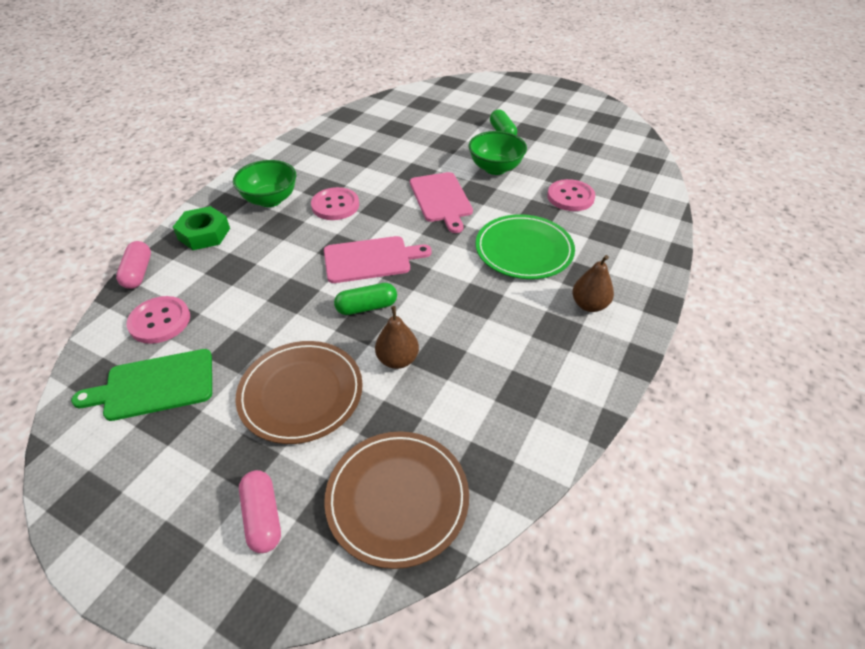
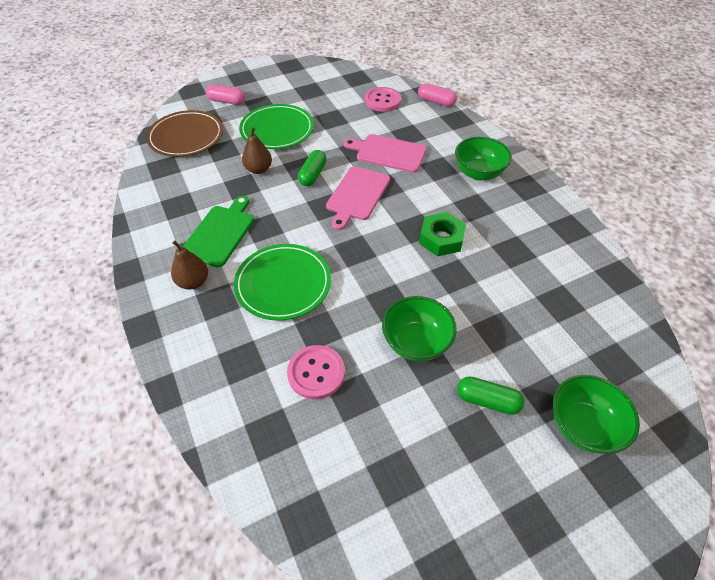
camera: 125 degrees right, 5 degrees up
green cutting board [71,349,212,421] -> green cutting board moved to [183,196,254,268]
green nut [173,206,230,250] -> green nut moved to [419,212,466,256]
brown plate [235,341,363,444] -> green plate [239,104,314,149]
pink button [311,187,359,220] -> none
pink cutting board [410,172,473,233] -> pink cutting board moved to [343,134,427,173]
none -> green bowl [553,375,640,454]

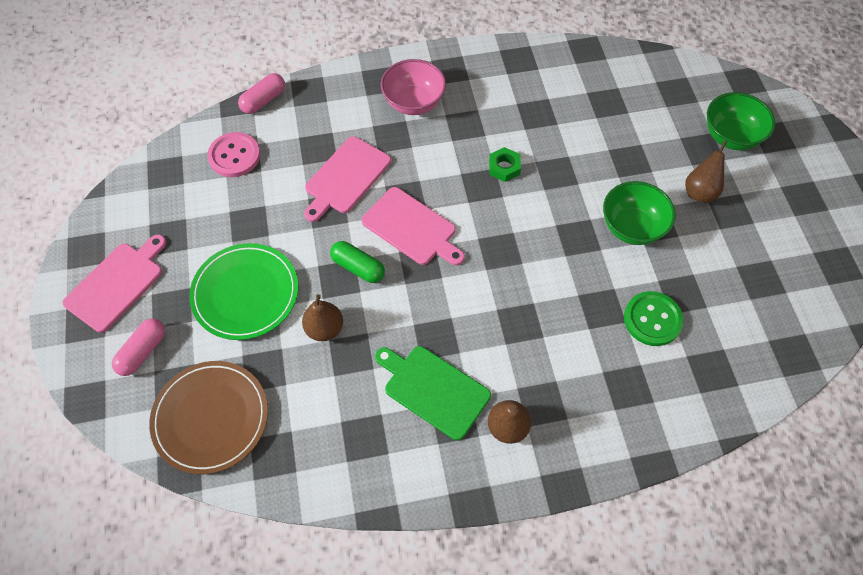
camera: 75 degrees left, 10 degrees up
green plate [234,244,331,320] -> none
pink button [287,345,345,399] -> green button [624,291,684,346]
green nut [419,212,466,256] -> green nut [489,147,521,182], size x0.66
green bowl [455,137,512,181] -> pink bowl [381,59,446,115]
green capsule [457,376,525,415] -> brown pear [685,141,727,203]
none -> pink cutting board [63,235,167,333]

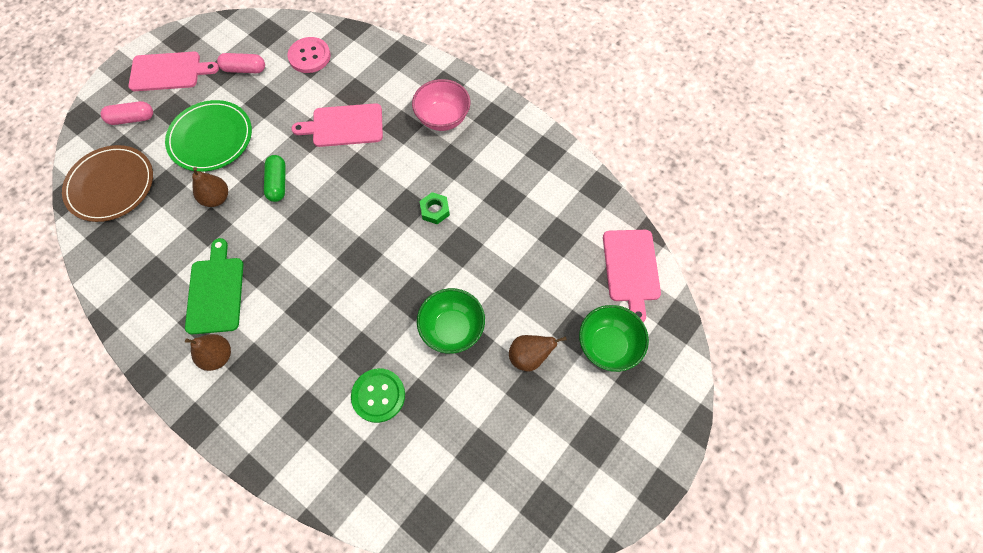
camera: 50 degrees right, 5 degrees up
pink capsule [238,73,285,114] -> pink capsule moved to [217,53,265,73]
pink cutting board [361,187,465,265] -> pink cutting board moved to [603,230,661,322]

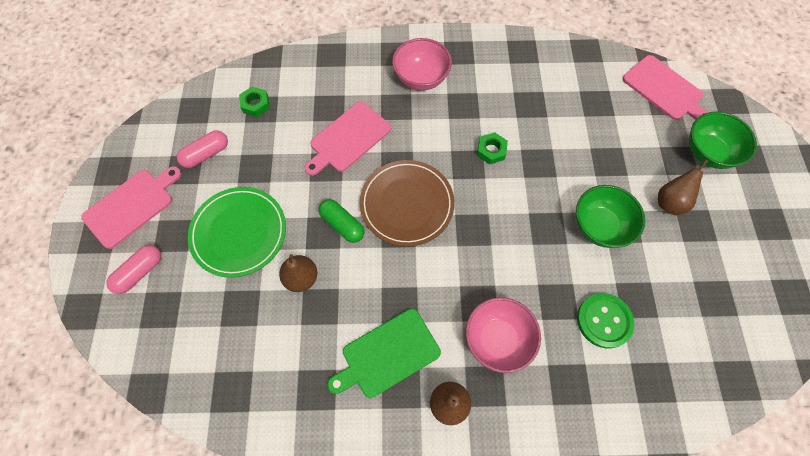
camera: 40 degrees left, 0 degrees up
brown plate [62,145,153,222] -> brown plate moved to [360,160,455,246]
green cutting board [185,238,243,334] -> green cutting board turned 75 degrees counterclockwise [328,309,441,398]
pink button [287,37,331,73] -> green nut [239,87,270,117]
none -> pink bowl [466,297,541,373]

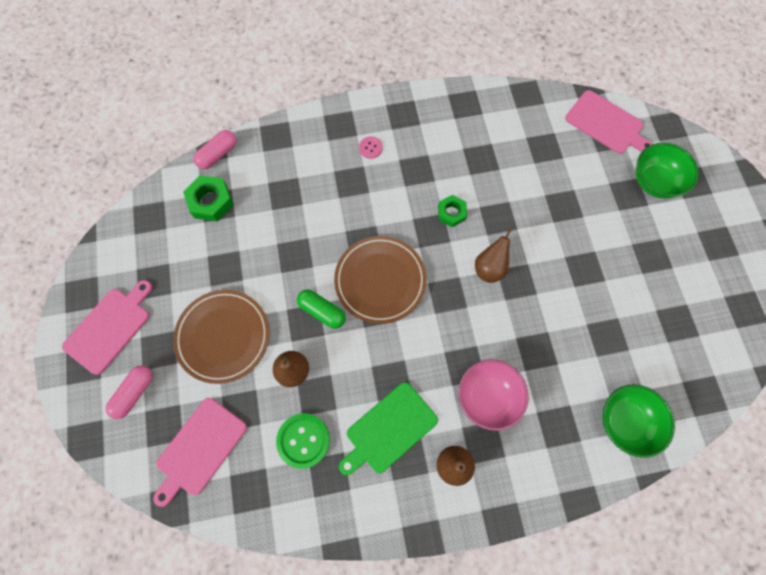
camera: 10 degrees left, 5 degrees up
pink capsule [177,130,228,168] -> pink capsule moved to [193,130,236,169]
green plate [188,187,286,278] -> brown plate [173,290,269,384]
green nut [239,87,270,117] -> green nut [183,175,234,222], size x1.51
pink cutting board [304,102,391,176] -> pink cutting board moved to [153,398,247,507]
pink bowl [392,38,452,91] -> pink button [359,137,382,159]
green bowl [576,185,645,248] -> green bowl moved to [602,384,675,458]
green button [577,293,634,348] -> green button moved to [276,413,330,469]
brown pear [658,159,708,215] -> brown pear moved to [475,227,513,283]

